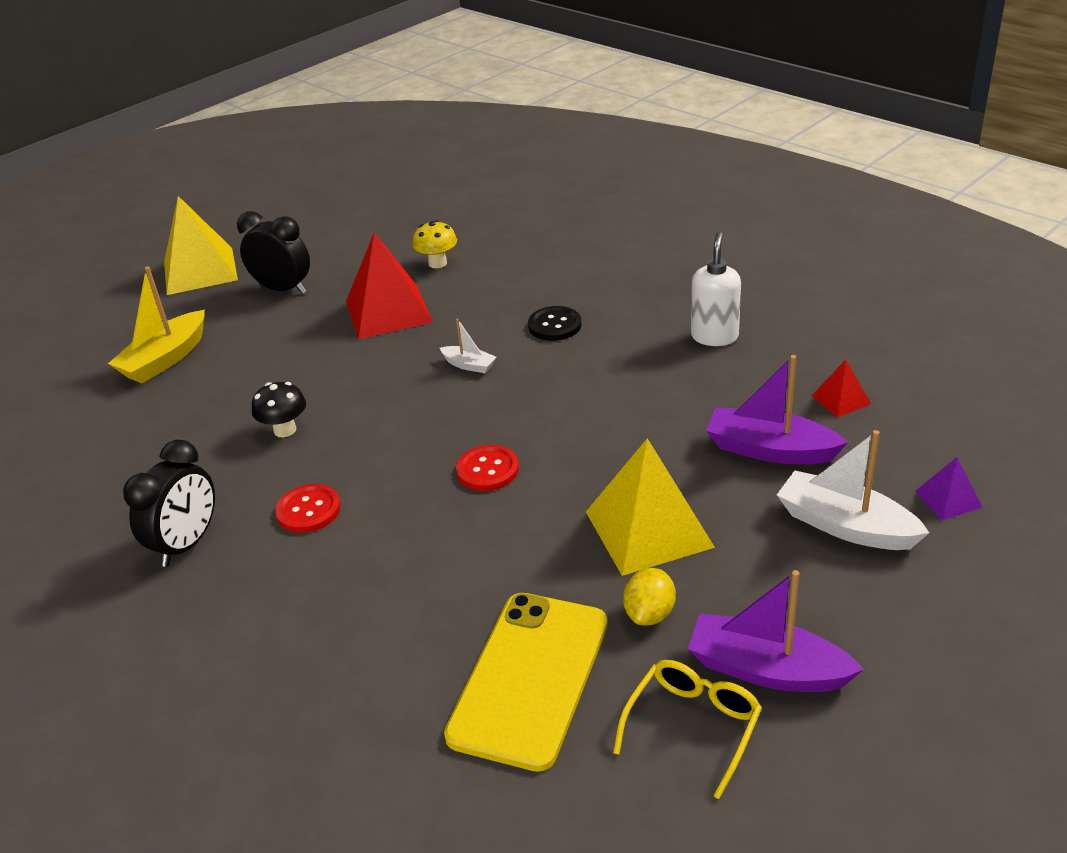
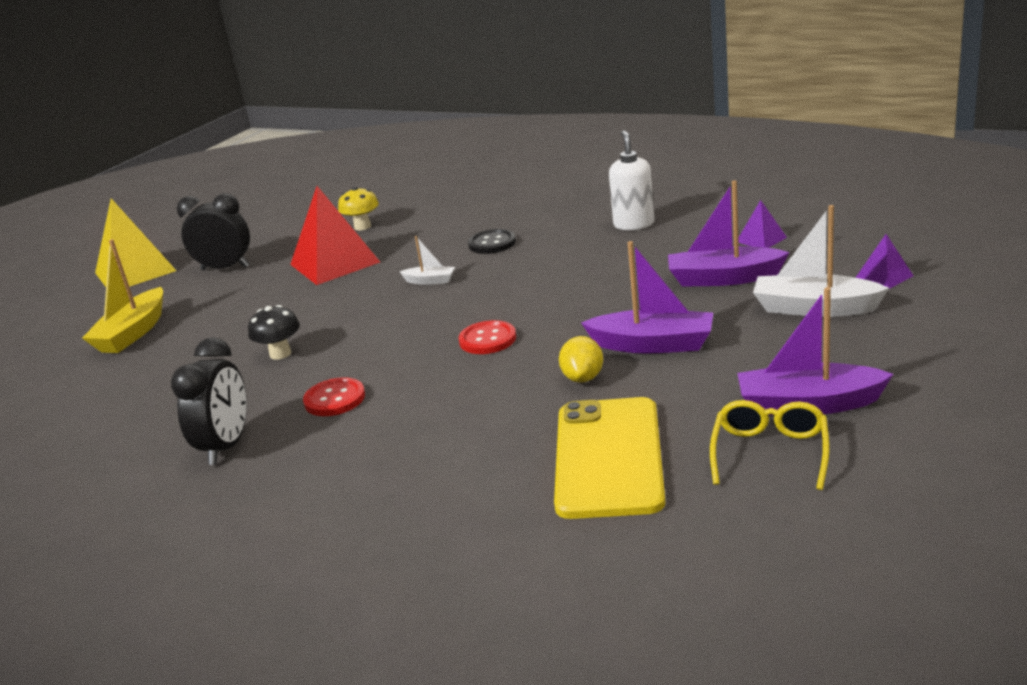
camera: 15 degrees left, 10 degrees down
yellow pyramid [586,438,715,576] -> purple boat [581,241,713,353]
yellow lemon [623,568,676,626] -> yellow lemon moved to [559,336,603,383]
red pyramid [811,360,871,417] -> purple pyramid [739,200,787,248]

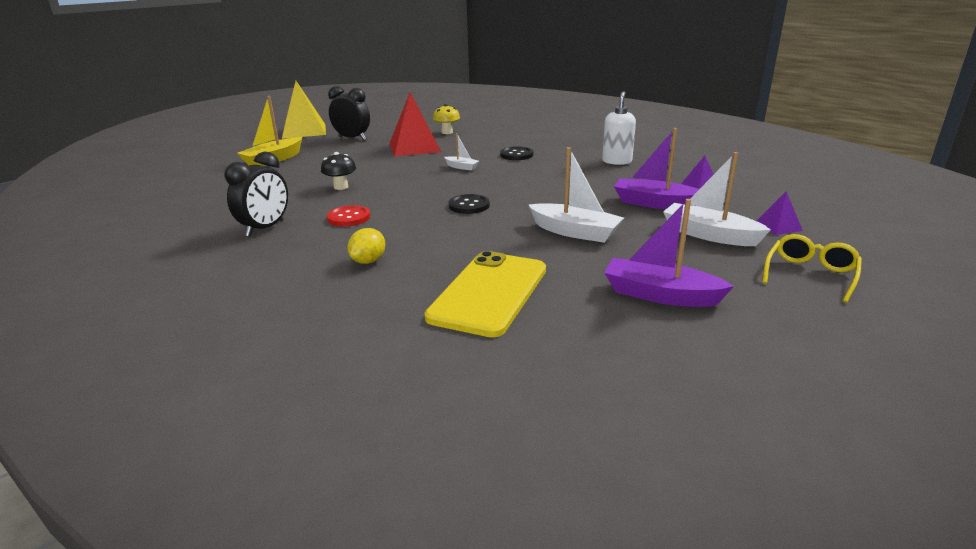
camera: 15 degrees right, 0 degrees up
red button [459,320,516,354] -> black button [449,194,490,214]
yellow lemon [559,336,603,383] -> yellow lemon moved to [348,228,385,264]
purple boat [581,241,713,353] -> white boat [529,147,624,243]
yellow glasses [710,400,829,490] -> yellow glasses moved to [762,234,862,303]

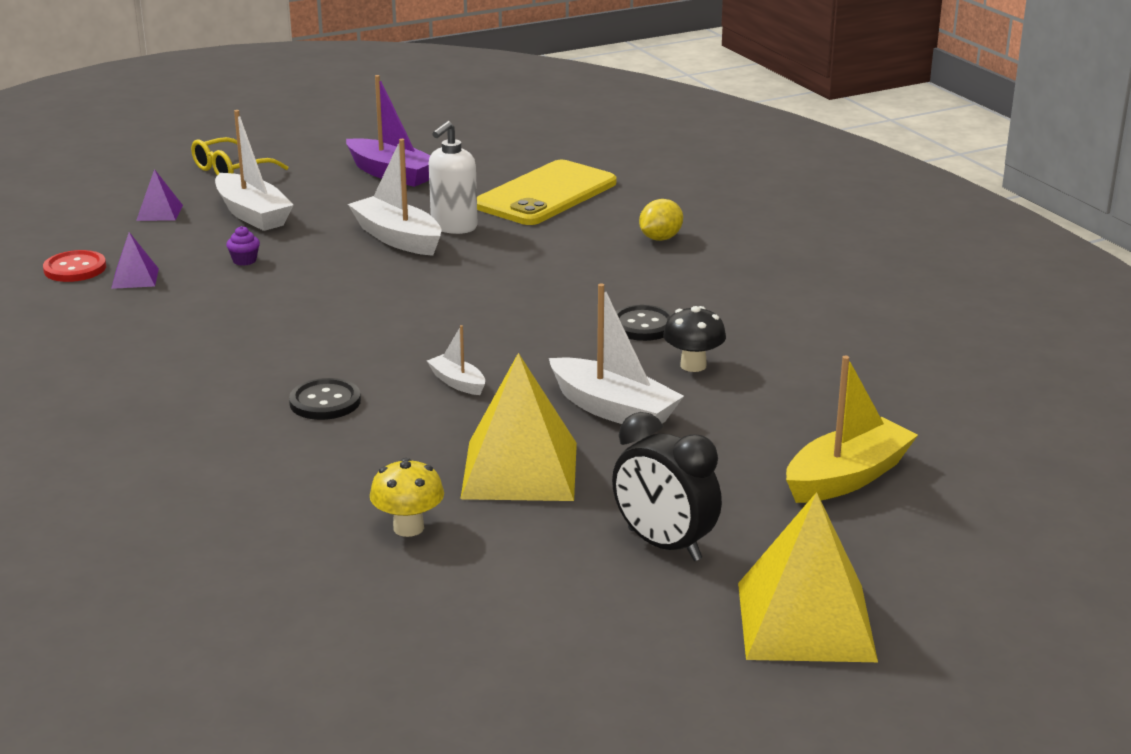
camera: 165 degrees left, 0 degrees up
black clock [225,151,288,236] -> none
red button [327,205,370,227] -> red button moved to [43,250,106,282]
red pyramid [389,92,441,157] -> yellow pyramid [460,353,577,501]
black button [449,194,490,214] -> black button moved to [616,305,672,341]
white soap dispenser [602,91,636,165] -> white soap dispenser moved to [429,121,478,234]
purple boat [614,128,699,209] -> purple cupcake [226,226,260,266]
none -> white boat [549,283,684,424]

